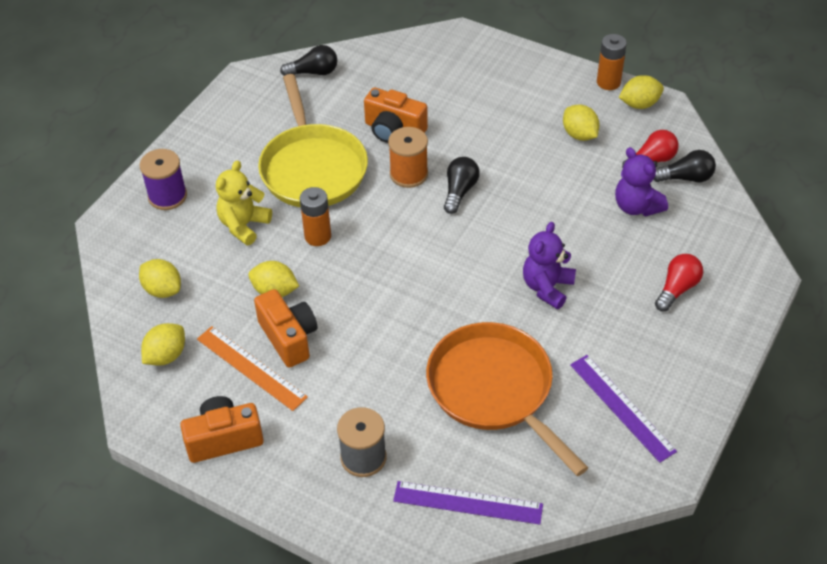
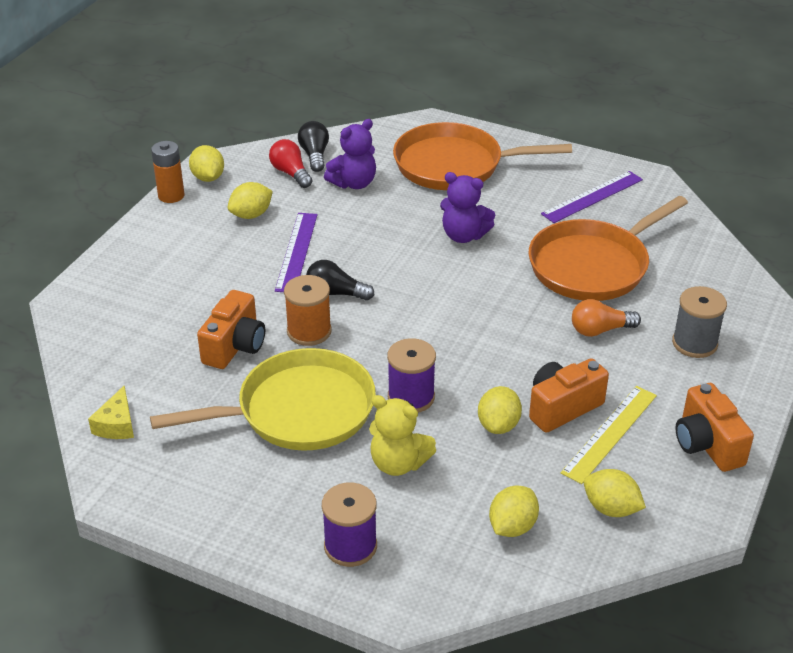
camera: 95 degrees left, 10 degrees down
orange ruler [197,326,308,411] -> yellow ruler [561,386,657,484]
black light bulb [280,45,337,76] -> yellow cheese [88,385,134,439]
orange battery [300,187,331,246] -> purple spool [387,338,436,413]
purple ruler [393,481,543,525] -> purple ruler moved to [275,213,318,292]
red light bulb [655,254,703,312] -> orange pan [393,122,572,190]
none -> orange light bulb [572,299,641,337]

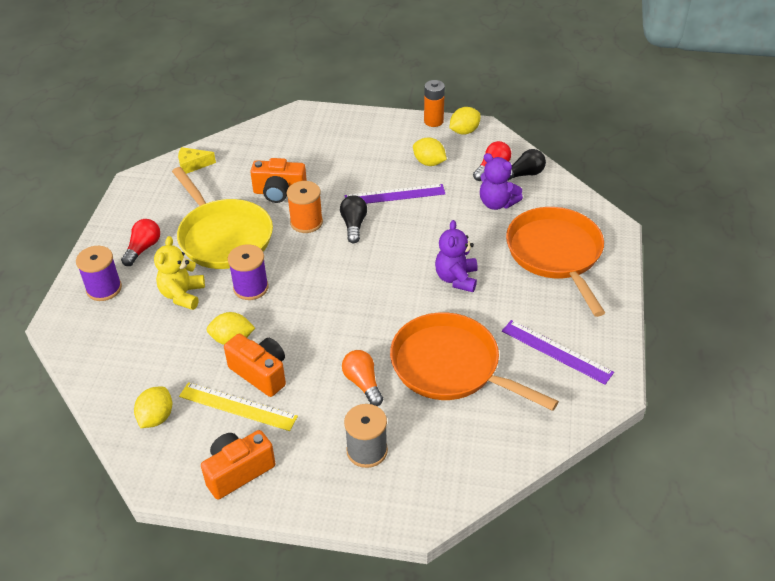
camera: 75 degrees right, 5 degrees up
yellow lemon [489,486,539,537] -> none
none -> red light bulb [121,219,160,266]

